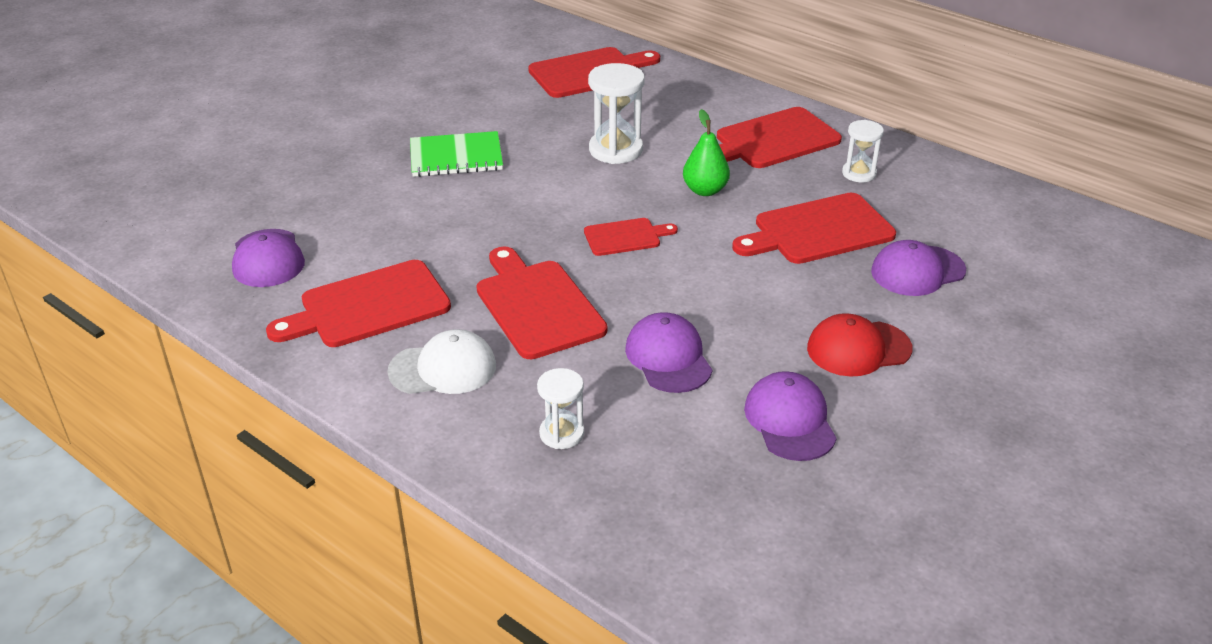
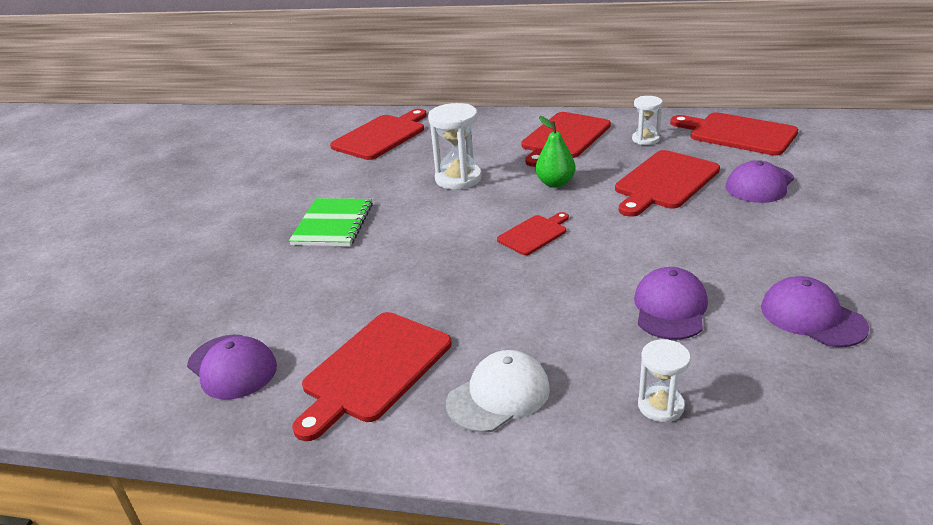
camera: 25 degrees left, 5 degrees down
green notebook [410,131,503,177] -> green notebook turned 45 degrees counterclockwise [289,198,373,246]
red cutting board [476,246,607,359] -> red cutting board moved to [670,112,798,156]
purple cap [625,312,712,393] -> purple cap turned 60 degrees clockwise [634,267,708,340]
red cap [807,313,912,377] -> none

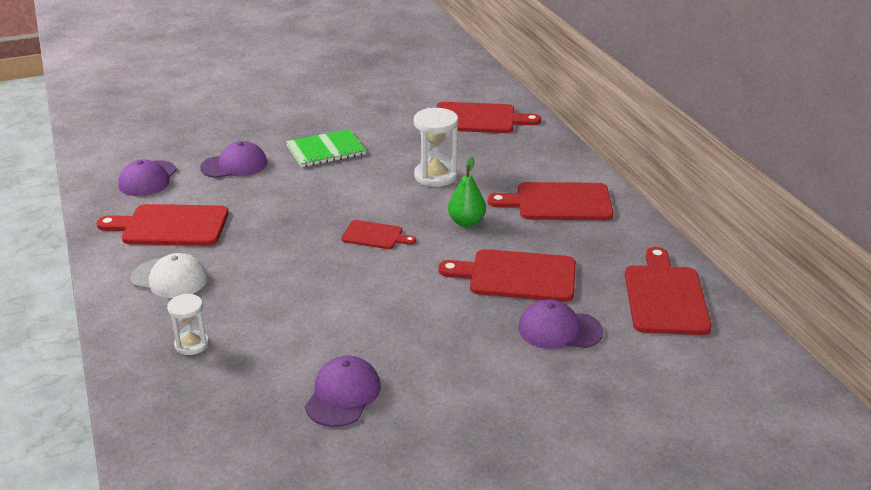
camera: 55 degrees right, 0 degrees up
white hourglass [632,96,663,145] -> none
purple cap [634,267,708,340] -> purple cap moved to [200,141,267,178]

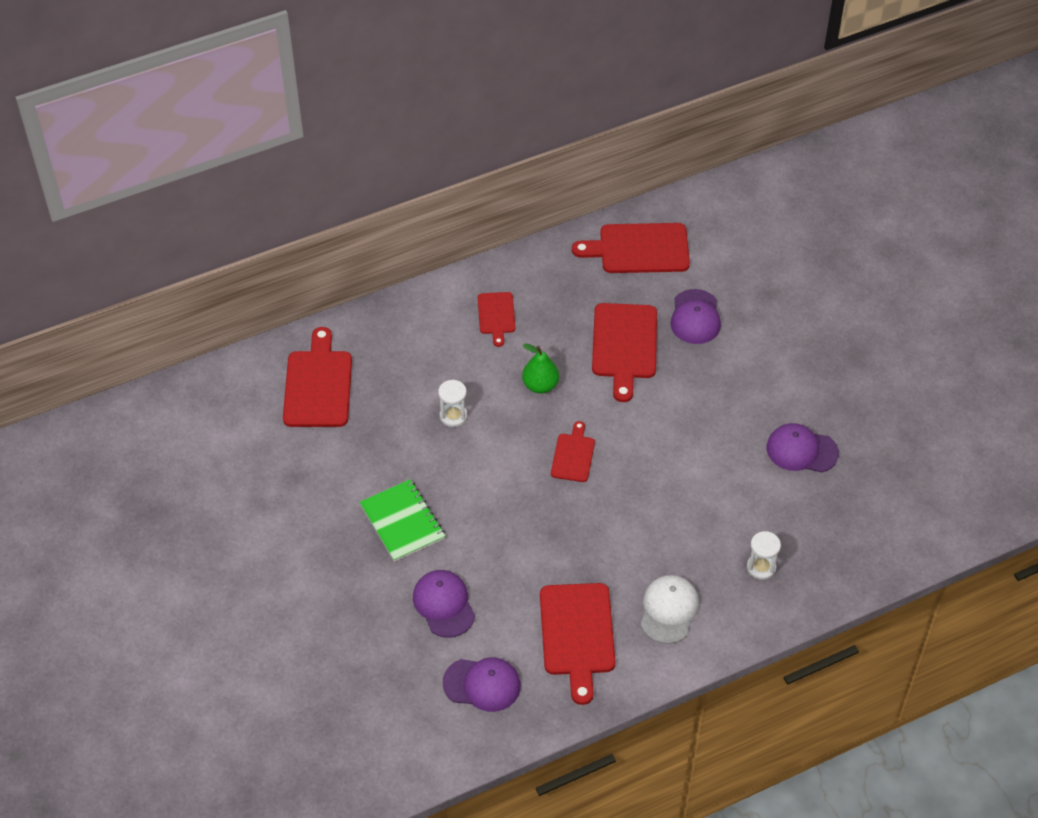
camera: 95 degrees left, 20 degrees up
white hourglass [414,108,458,187] -> white hourglass [438,380,467,427], size x0.61
red cutting board [488,182,614,220] -> red cutting board [478,292,515,347], size x0.57

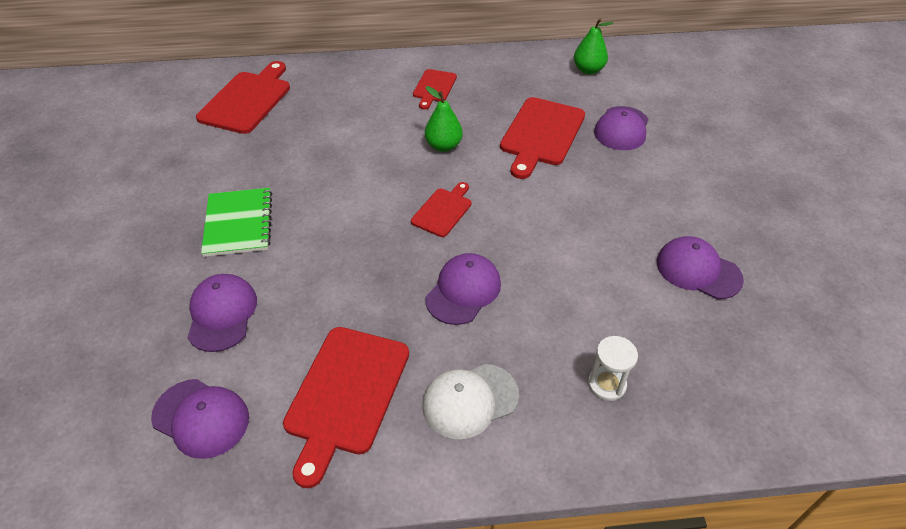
camera: 20 degrees right, 5 degrees down
white hourglass [438,380,467,427] -> none
red cutting board [572,223,690,273] -> green pear [574,18,613,74]
white cap [641,575,699,644] -> white cap turned 150 degrees counterclockwise [422,364,519,439]
none -> purple cap [425,253,501,325]

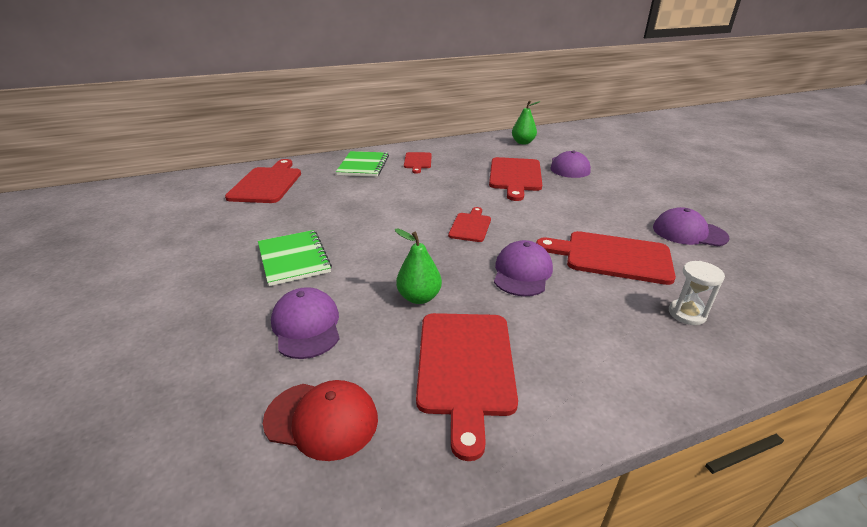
camera: 15 degrees left, 15 degrees down
purple cap [151,379,249,459] -> red cap [263,380,378,461]
white cap [422,364,519,439] -> none
green pear [425,86,463,152] -> green pear moved to [395,229,442,304]
none -> green notebook [336,151,389,177]
none -> red cutting board [536,231,676,285]

